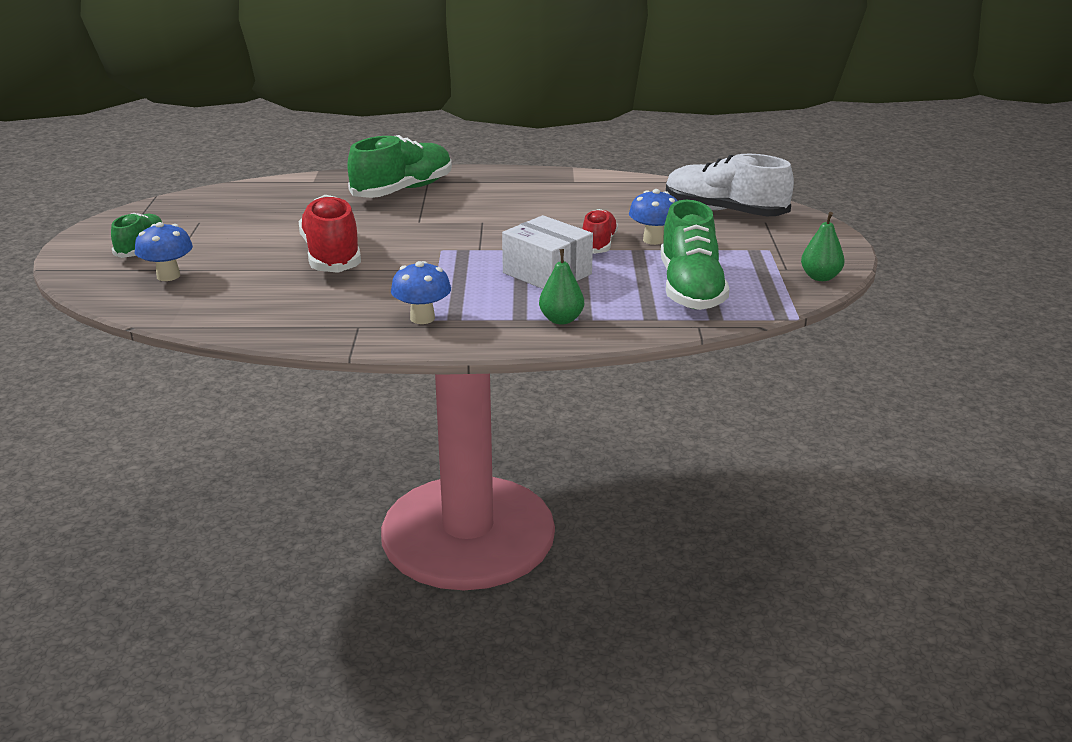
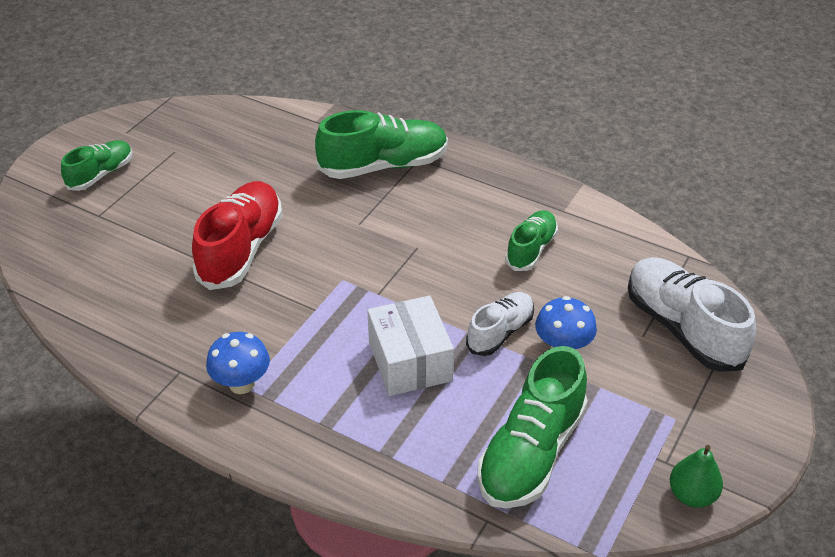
camera: 30 degrees right, 15 degrees up
blue mushroom [135,222,193,281] -> none
green pear [539,249,584,325] -> none
red shoe [583,209,618,254] -> white shoe [466,292,534,356]
none -> green shoe [505,210,558,271]

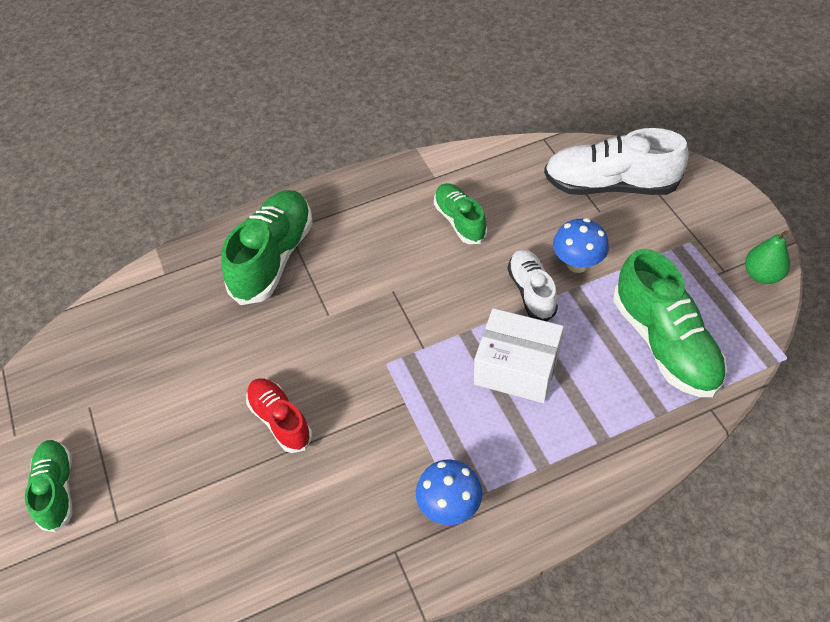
camera: 50 degrees left, 10 degrees up
red shoe [192,181,283,290] -> red shoe [246,379,312,453], size x0.59

